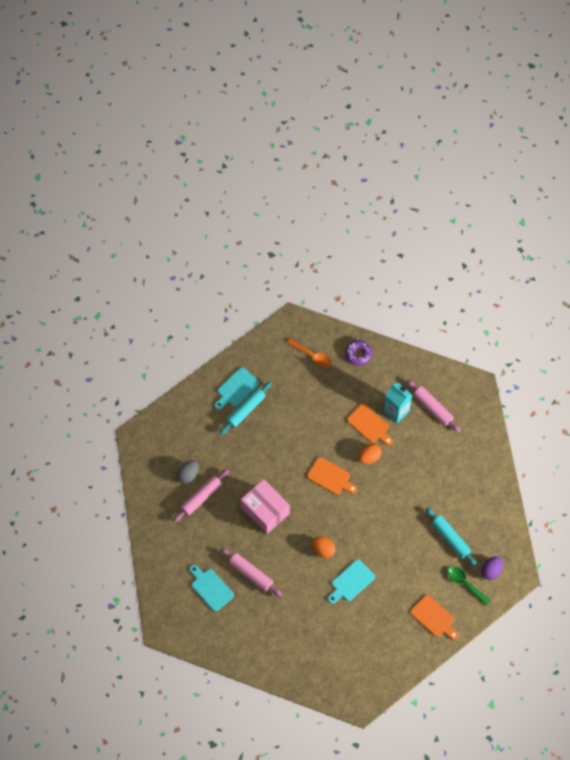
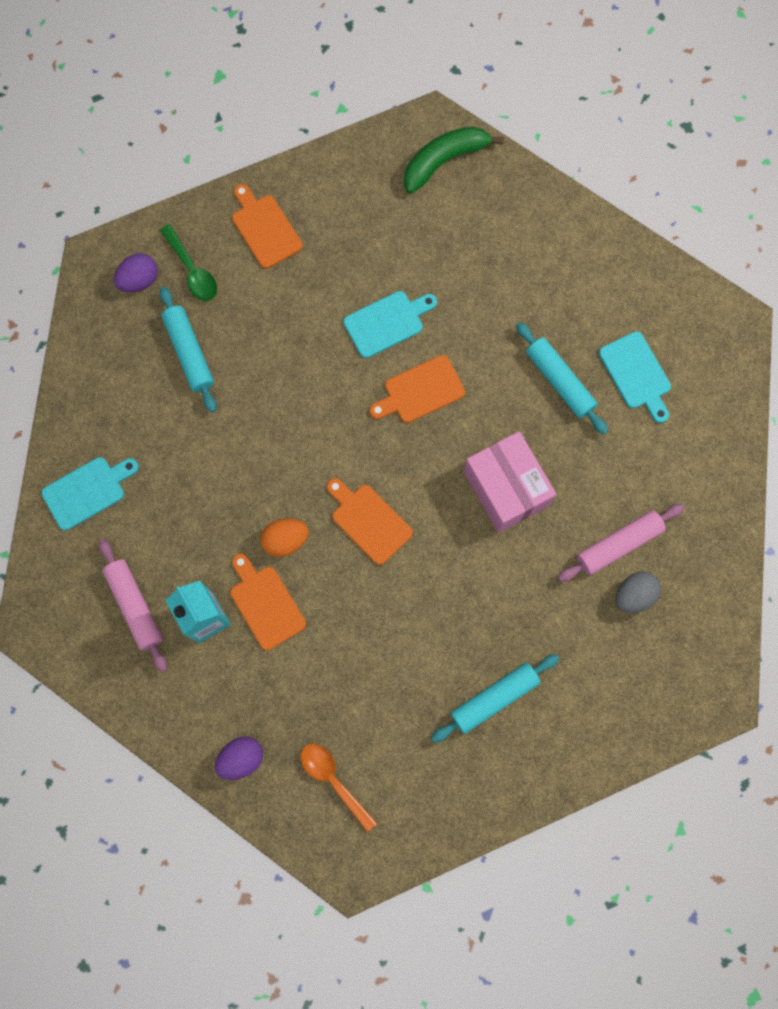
camera: 165 degrees left, 10 degrees up
turquoise cutting board [215,367,259,410] -> turquoise cutting board moved to [41,457,139,530]
pink rolling pin [220,548,282,597] -> turquoise rolling pin [516,322,608,435]
orange egg [312,537,336,558] -> orange cutting board [369,355,465,423]
purple donut [345,340,372,366] -> purple egg [215,736,263,780]
none -> green banana [404,126,504,194]

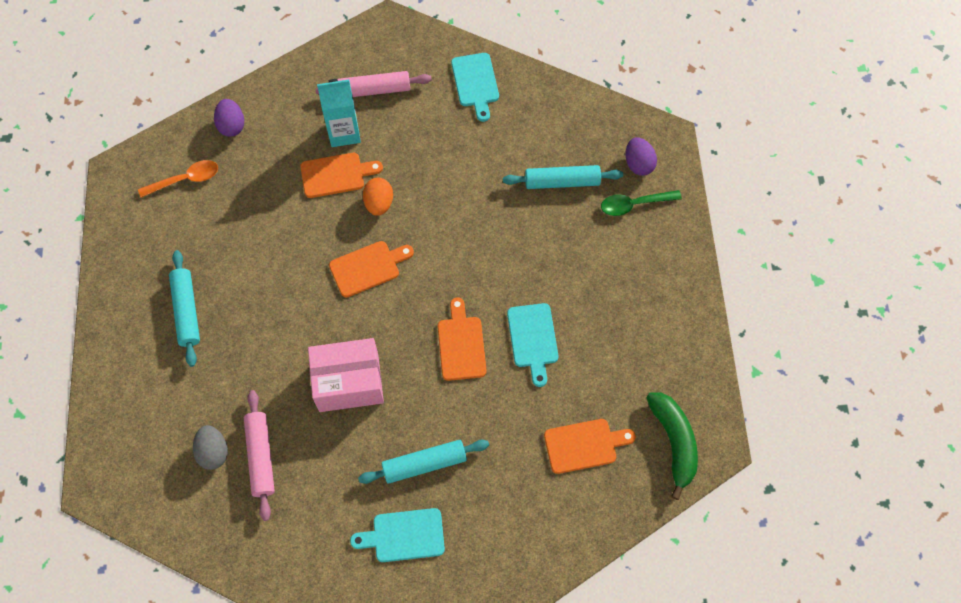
camera: 110 degrees right, 10 degrees down
orange cutting board [232,184,303,269] -> orange cutting board moved to [544,419,636,474]

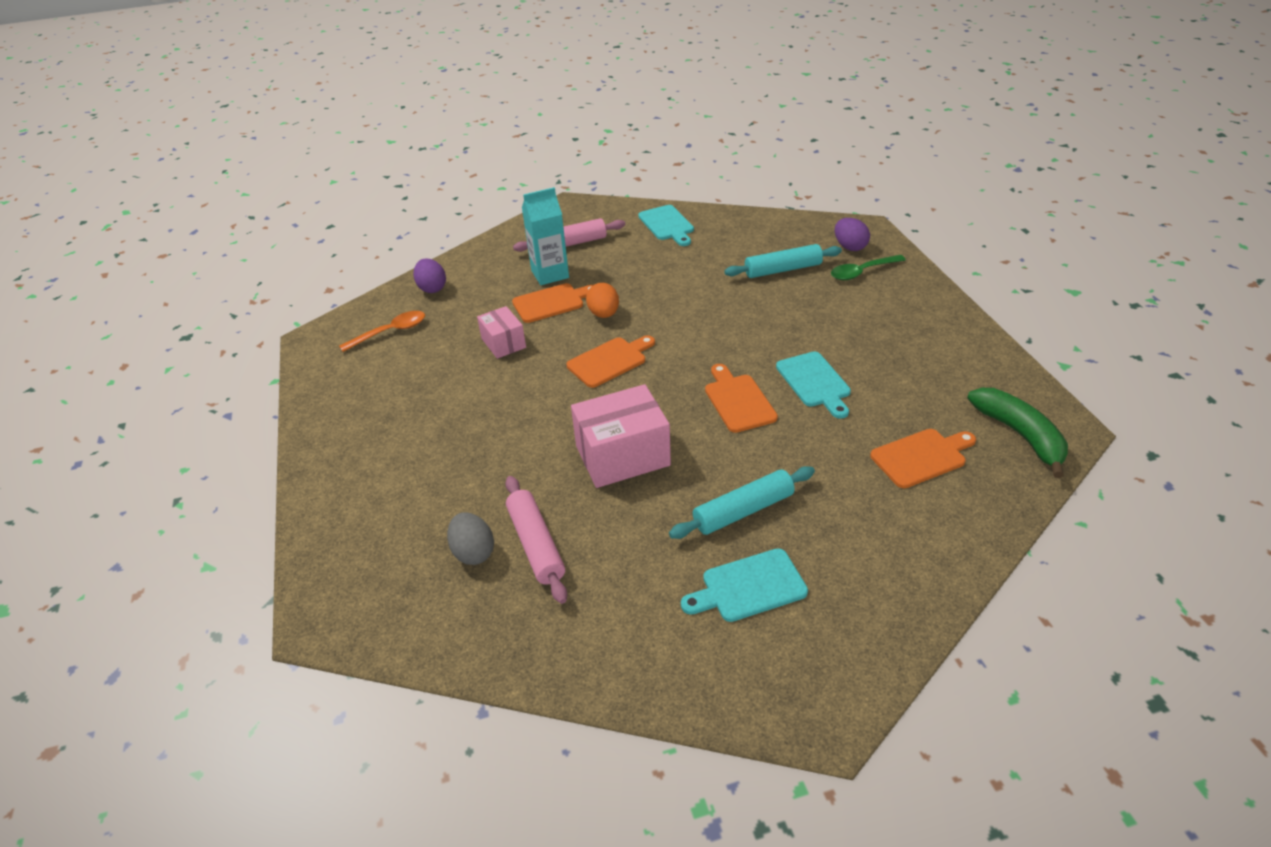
camera: 10 degrees left, 25 degrees down
turquoise rolling pin [169,250,200,367] -> none
none -> pink box [477,306,526,359]

